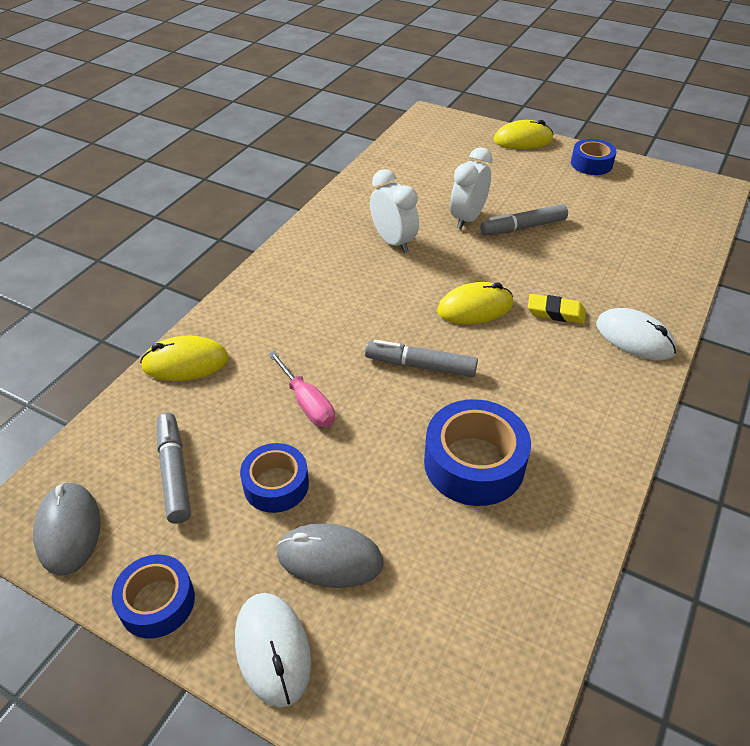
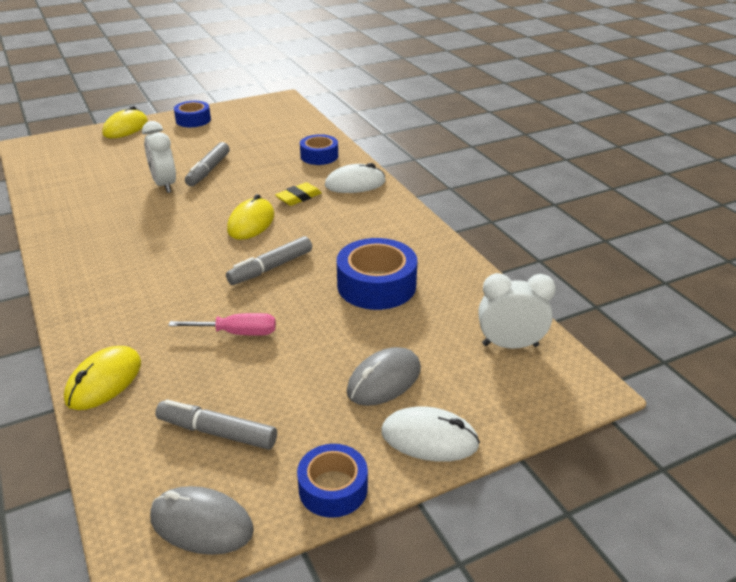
camera: 55 degrees left, 10 degrees down
blue tape [240,443,309,513] -> blue tape moved to [300,134,338,165]
white clock [370,169,419,253] -> white clock moved to [478,273,556,349]

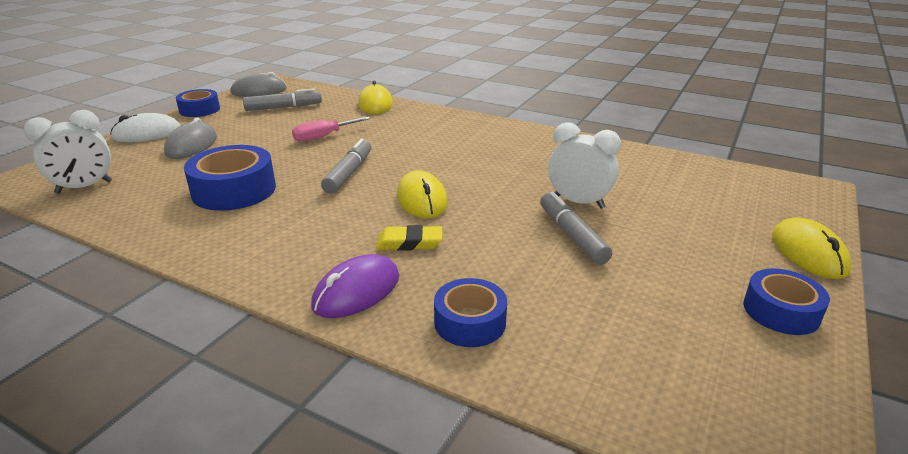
camera: 145 degrees right, 5 degrees down
yellow eraser [275,182,322,206] -> yellow eraser turned 75 degrees clockwise [376,225,442,251]
white mouse [325,163,386,193] -> purple mouse [311,254,399,318]

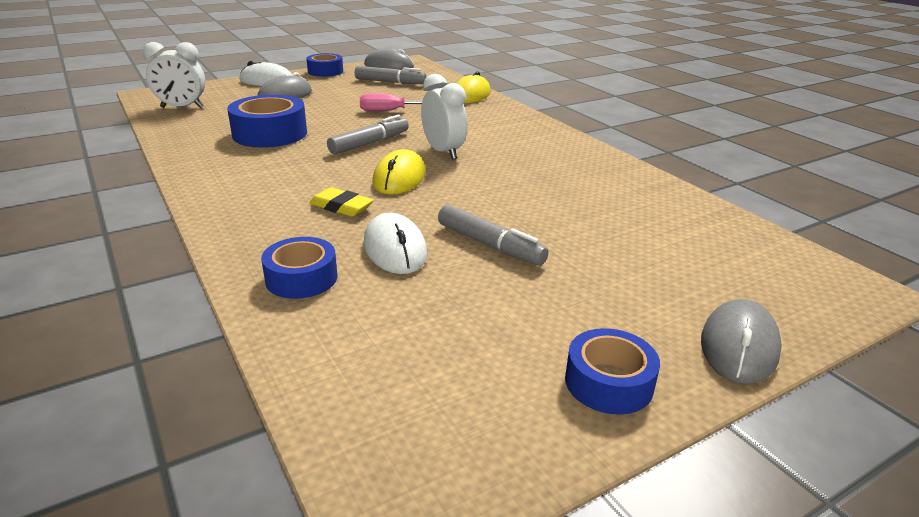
camera: 30 degrees right, 0 degrees up
purple mouse [311,254,399,318] -> none
grey marker [540,192,612,265] -> grey marker turned 120 degrees clockwise [438,205,548,266]
white clock [548,122,621,209] -> white clock moved to [421,74,467,160]
yellow mouse [772,218,851,279] -> grey mouse [701,299,782,384]
none -> white mouse [364,213,427,274]

